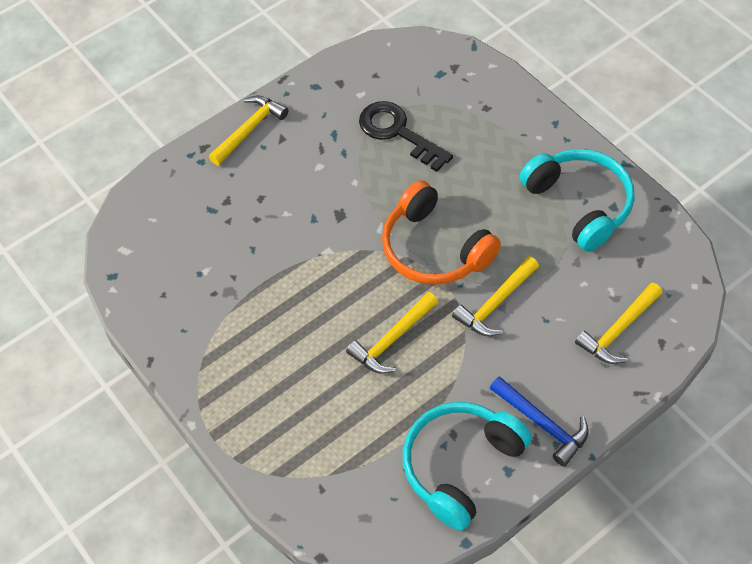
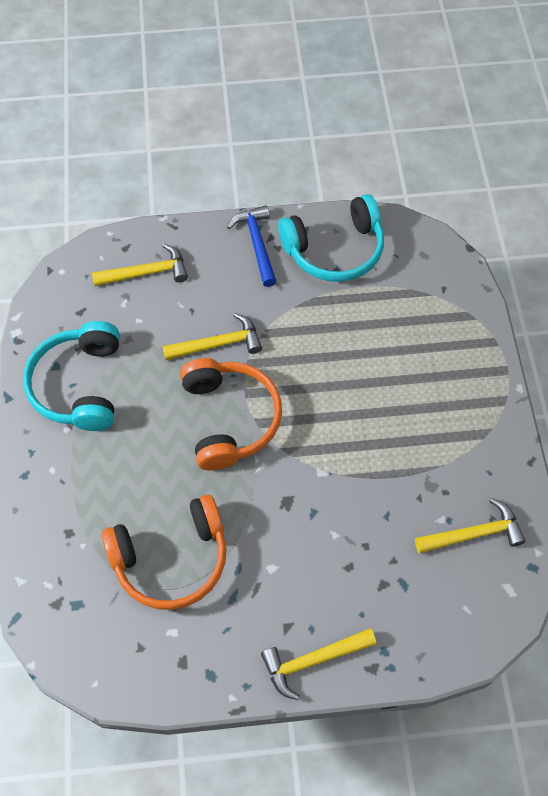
camera: 150 degrees left, 5 degrees up
yellow hammer [346,292,438,374] -> yellow hammer moved to [415,498,526,553]
black key [359,101,453,172] -> orange headphones [102,495,226,610]

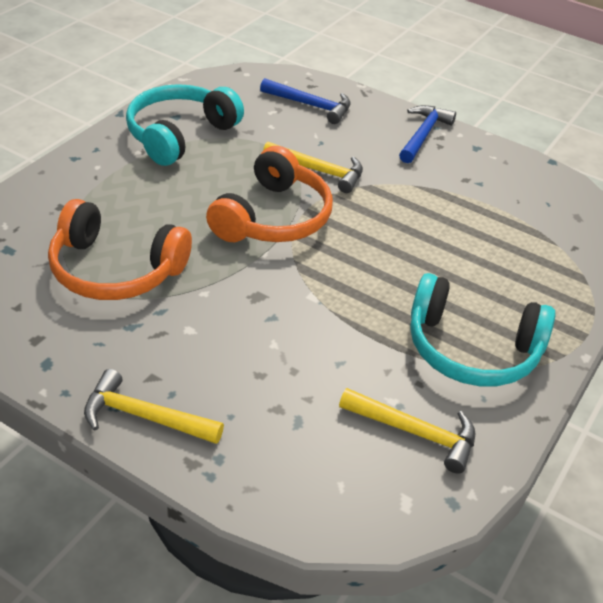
camera: 35 degrees right, 20 degrees down
yellow hammer [92,244,188,286] -> blue hammer [260,78,350,124]
turquoise headphones [278,194,384,282] -> turquoise headphones moved to [410,273,556,386]

